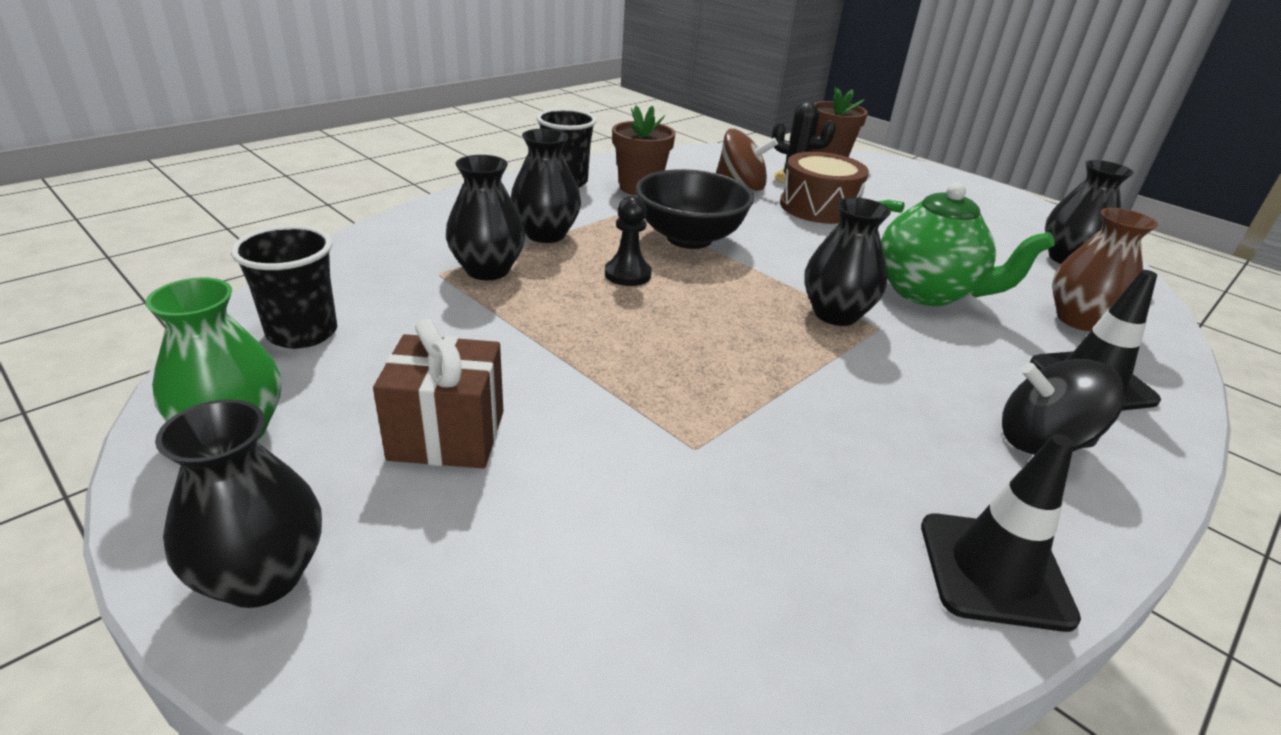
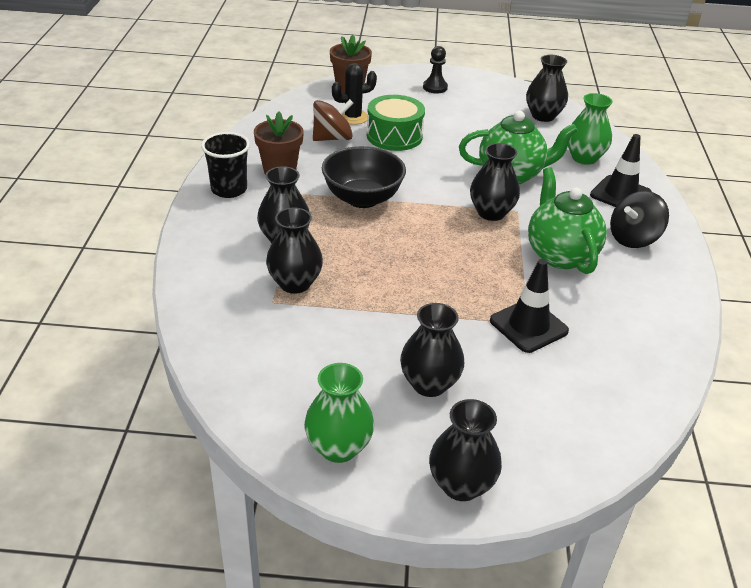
camera: 40 degrees left, 5 degrees up
black cup [231,225,337,349] -> none
brown gift [373,319,503,469] -> black vase [400,303,464,397]
black pawn [605,196,652,286] -> black pawn moved to [423,46,448,93]
brown drum [780,152,869,224] -> green drum [367,95,425,151]
black traffic cone [921,434,1081,632] -> black traffic cone moved to [490,259,569,353]
brown vase [1052,208,1158,331] -> green vase [568,93,613,165]
none -> green teapot [528,167,607,274]

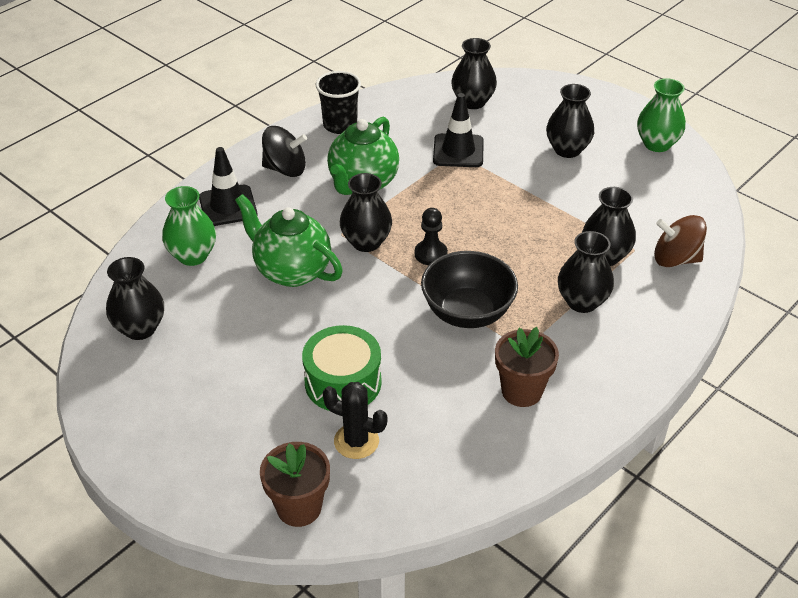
camera: 140 degrees left, 5 degrees up
black cup [201,132,250,198] -> black cup moved to [316,71,361,134]
brown spinning top [313,99,354,141] -> brown spinning top moved to [654,215,707,267]
black pawn [423,46,448,93] -> black pawn moved to [415,208,448,265]
black vase [429,399,502,501] -> black vase moved to [451,38,497,109]

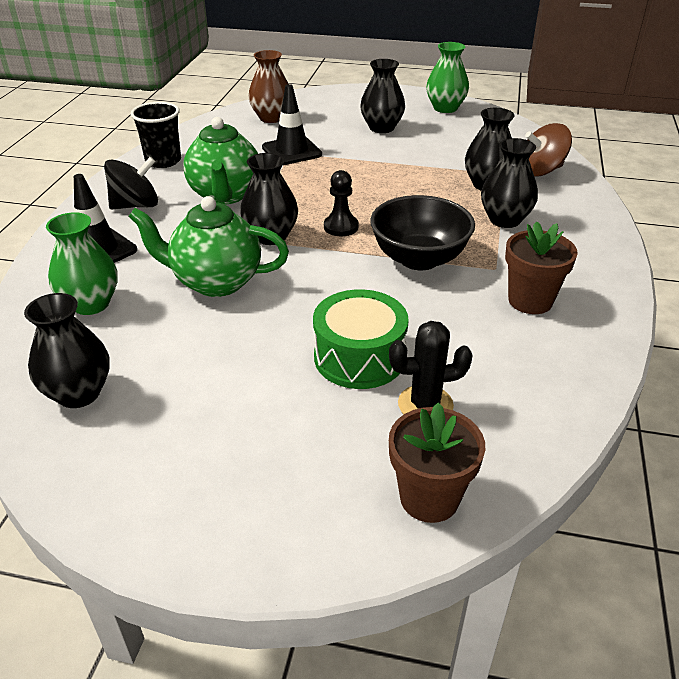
camera: 30 degrees left, 5 degrees down
black vase [451,38,497,109] -> brown vase [248,50,288,123]

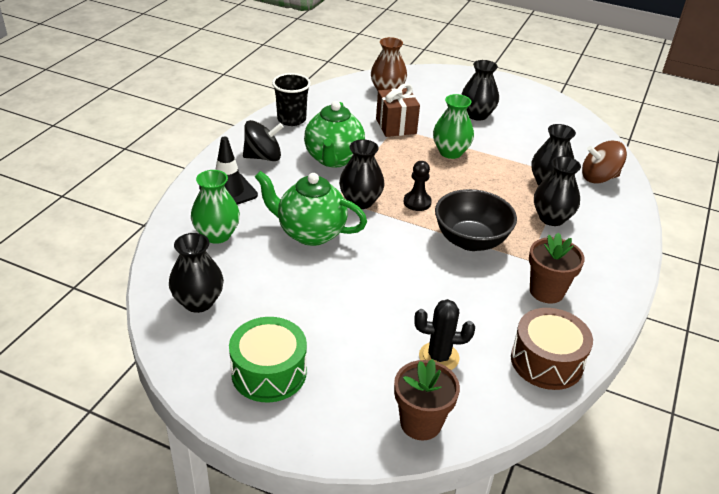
camera: 10 degrees right, 0 degrees up
black traffic cone [262,84,322,165] -> brown gift [376,84,420,137]
green drum [313,289,409,389] -> green drum moved to [229,317,307,403]
green vase [426,42,469,113] -> green vase moved to [433,94,474,159]
none -> brown drum [511,308,593,390]

